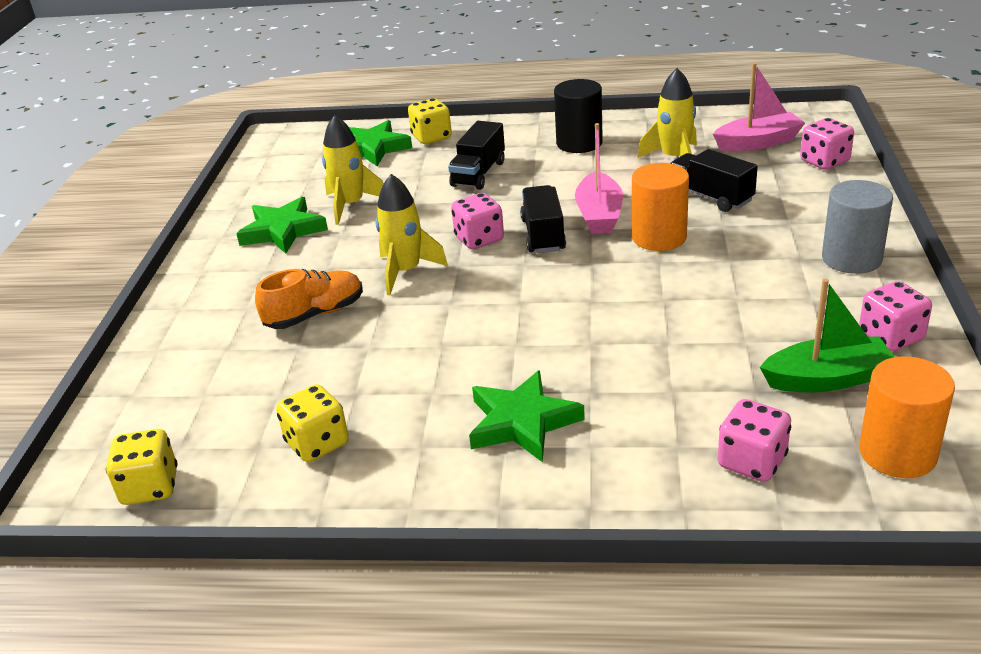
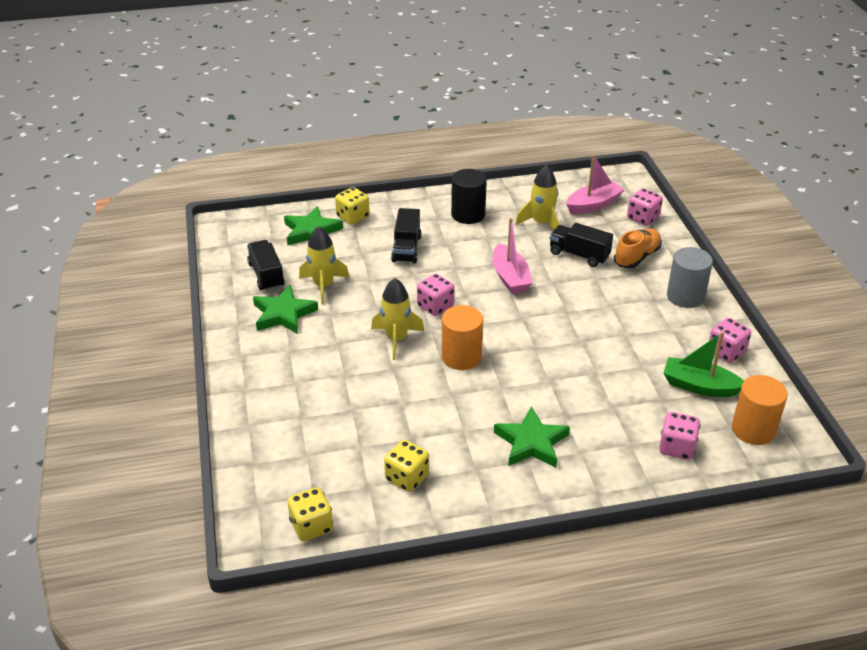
camera: 20 degrees left, 5 degrees up
orange shoe [255,269,363,329] -> orange shoe moved to [614,228,662,268]
black truck [520,185,566,253] -> black truck moved to [247,240,285,291]
orange cylinder [632,163,689,251] -> orange cylinder moved to [442,305,483,370]
green boat [760,279,895,392] -> green boat turned 135 degrees counterclockwise [663,331,744,397]

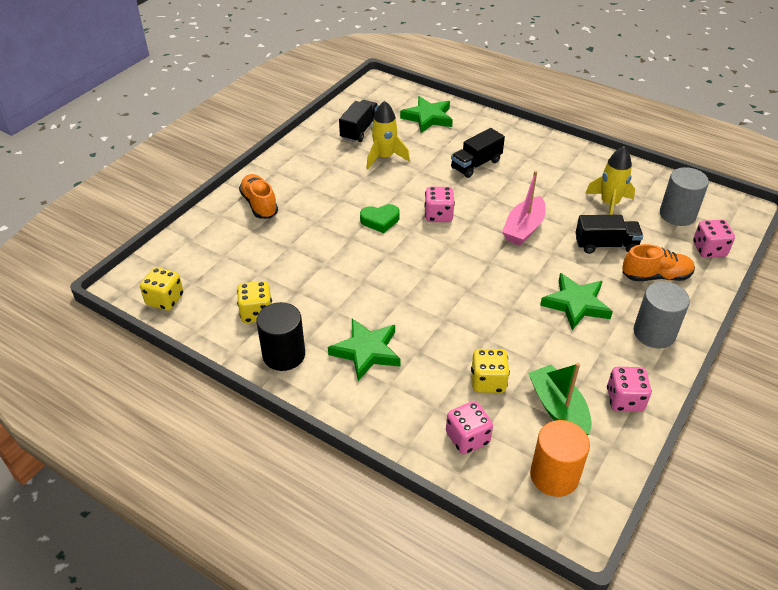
camera: 45 degrees right, 5 degrees up
green star [253,285,318,334] -> green star moved to [540,273,613,330]
yellow dice [335,187,370,225] -> yellow dice moved to [471,349,510,393]
yellow rocket [371,278,424,360] -> green heart [360,204,400,233]
orange cylinder [442,305,483,370] -> none
black cylinder [451,169,487,224] -> black cylinder moved to [256,302,305,371]
black truck [550,223,613,267] -> black truck turned 105 degrees clockwise [575,215,643,254]
pink boat [566,154,625,214] -> grey cylinder [660,167,709,226]
none -> orange shoe [239,174,278,219]

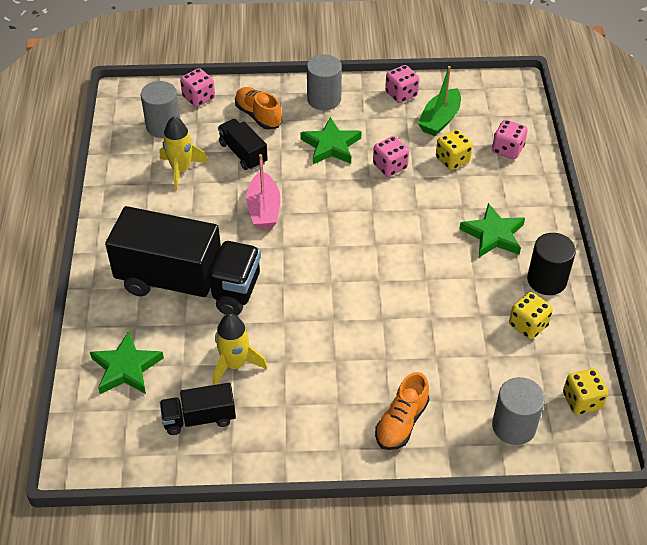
camera: 125 degrees left, 5 degrees up
green heart [360,204,400,233] -> none
pink dice [424,187,455,222] -> pink dice moved to [373,136,409,177]
black truck [451,128,505,178] -> black truck [105,206,261,316], size x2.15
pink boat [502,171,545,245] -> pink boat turned 90 degrees clockwise [246,154,280,229]
orange cylinder [530,420,590,497] -> none
none -> grey cylinder [492,377,545,445]

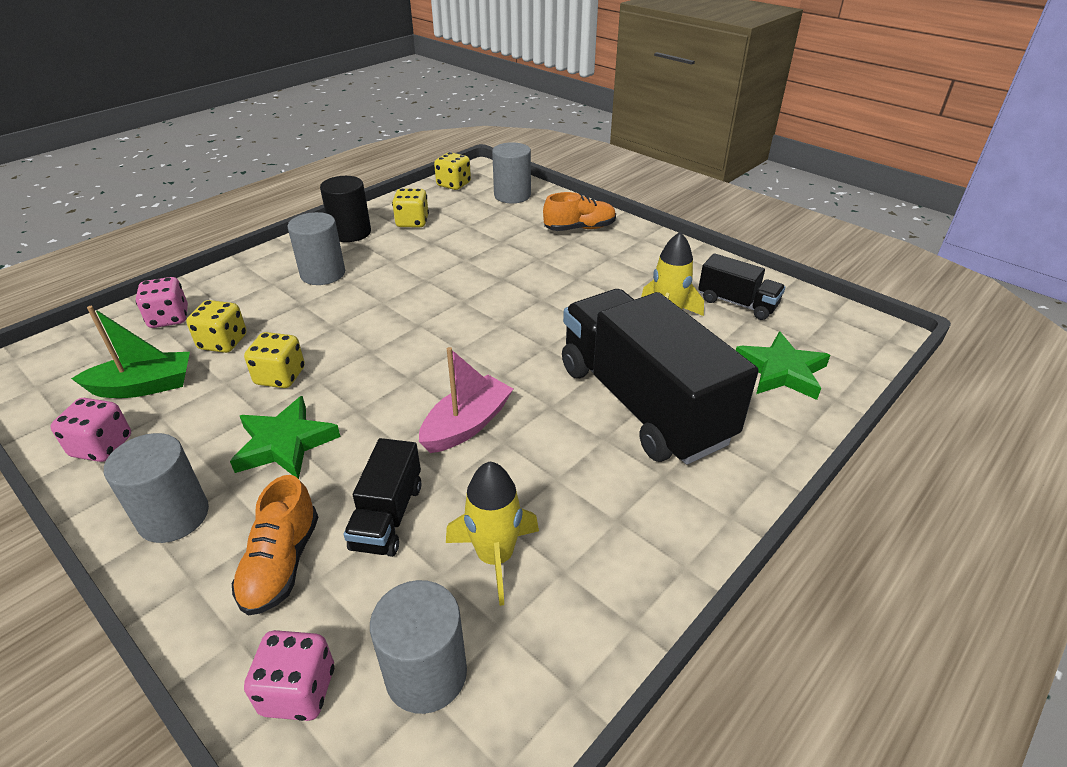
camera: 135 degrees left, 10 degrees down
pink dice [373,136,409,177] -> yellow dice [244,332,305,388]
green star [459,203,525,257] -> grey cylinder [288,212,345,285]

